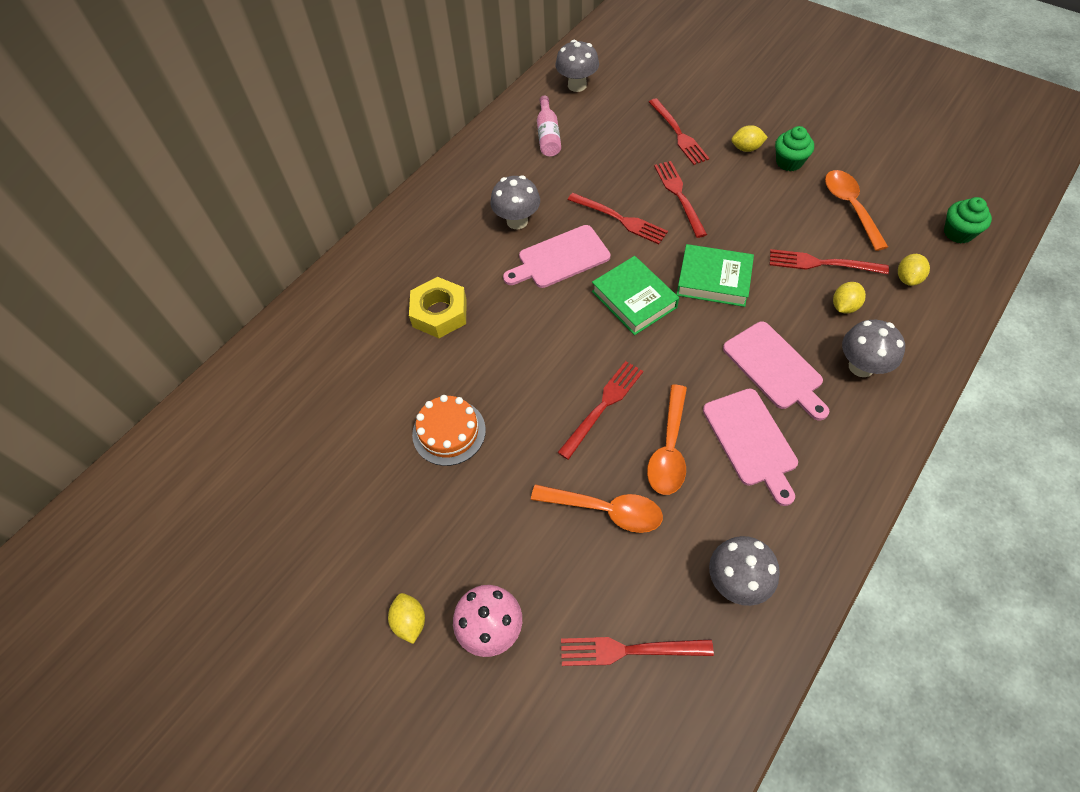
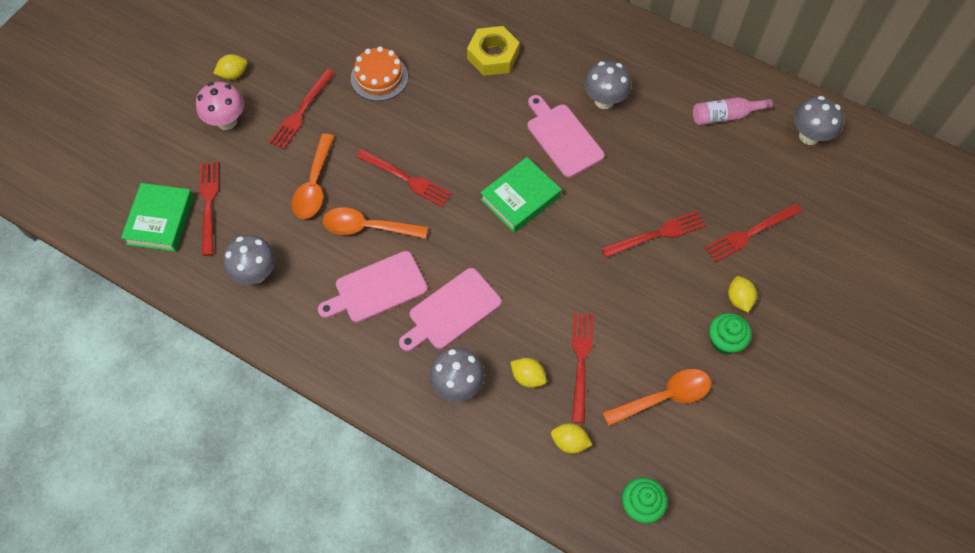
camera: 80 degrees right, 5 degrees up
red fork [568,193,668,244] -> red fork moved to [269,69,335,150]
green book [676,244,754,307] -> green book moved to [121,183,194,252]

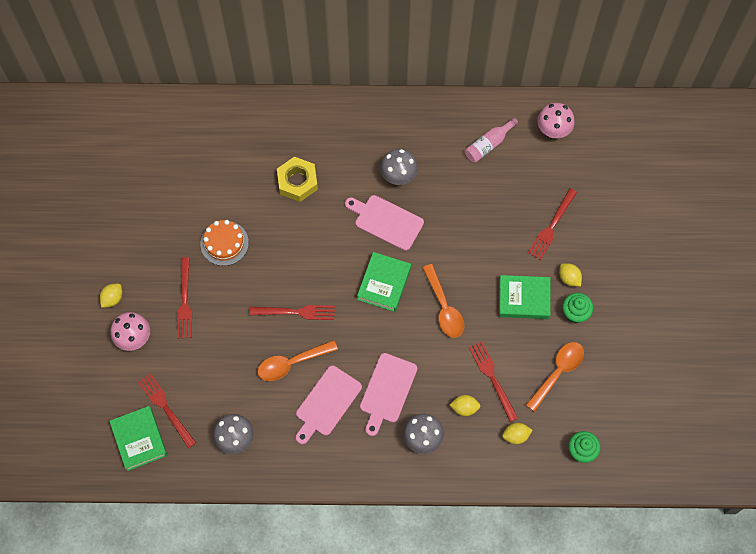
camera: 30 degrees left, 5 degrees up
orange spoon [292,133,334,219] -> orange spoon moved to [423,264,464,338]
red fork [601,211,706,258] -> none
grey mushroom [794,96,844,145] -> pink mushroom [537,103,575,138]
none -> green book [499,275,551,319]

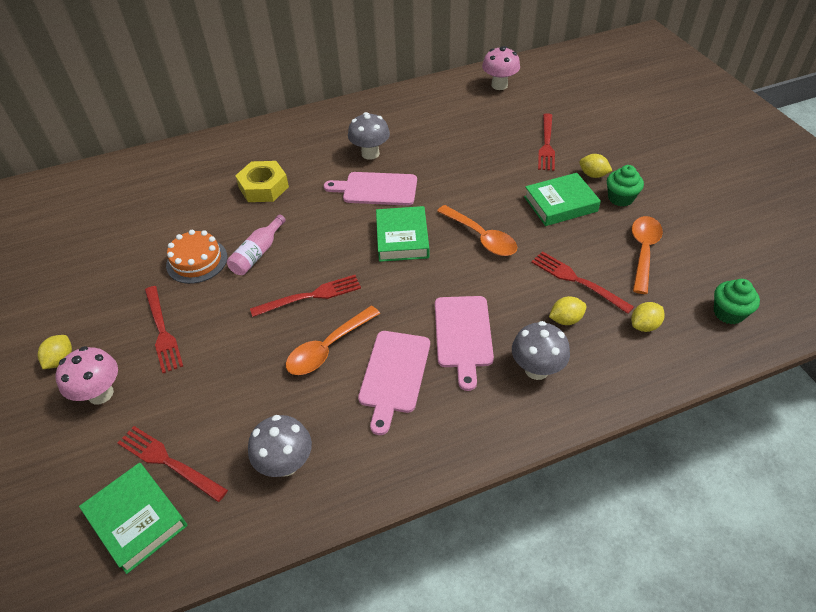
camera: 20 degrees left, 20 degrees down
pink bottle [465,117,518,163] -> pink bottle moved to [227,214,286,275]

